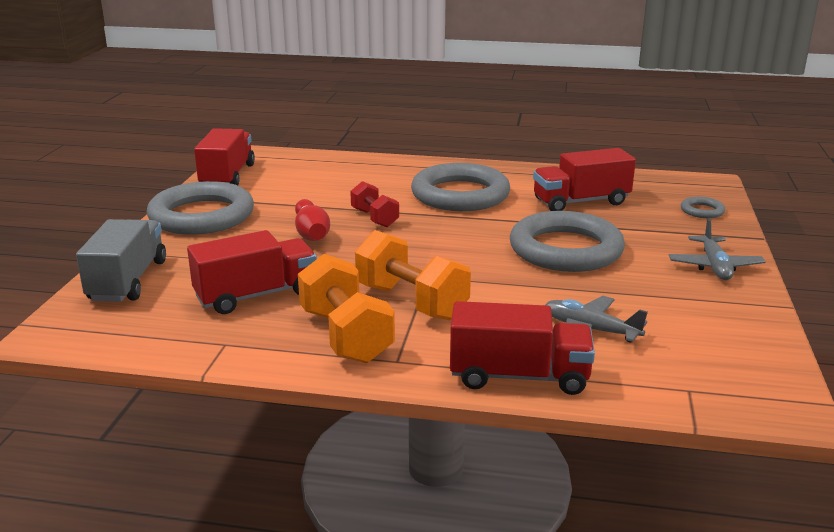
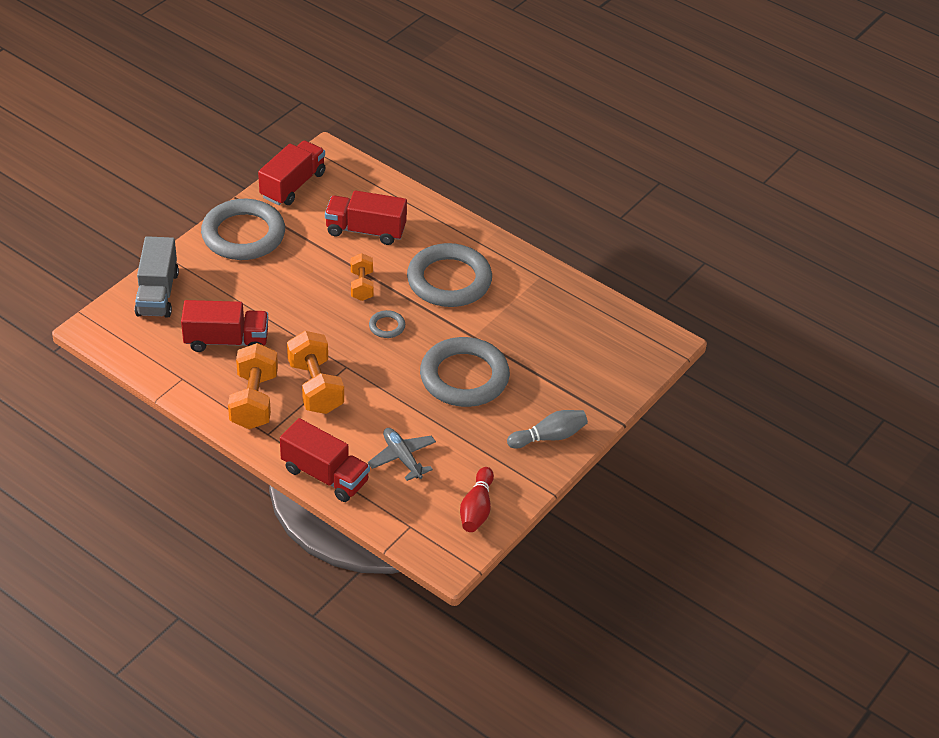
camera: 25 degrees right, 20 degrees up
grey truck [76,219,166,302] -> grey truck turned 150 degrees clockwise [135,236,179,318]
red bowling pin [295,199,330,241] -> red bowling pin moved to [460,467,494,532]
red dumbbell [350,181,399,227] -> orange dumbbell [351,253,374,301]
red truck [533,148,636,211] -> red truck moved to [325,190,407,245]
grey plane [669,218,766,280] -> grey bowling pin [507,410,588,449]
grey ring [681,197,725,218] -> grey ring moved to [369,310,405,338]

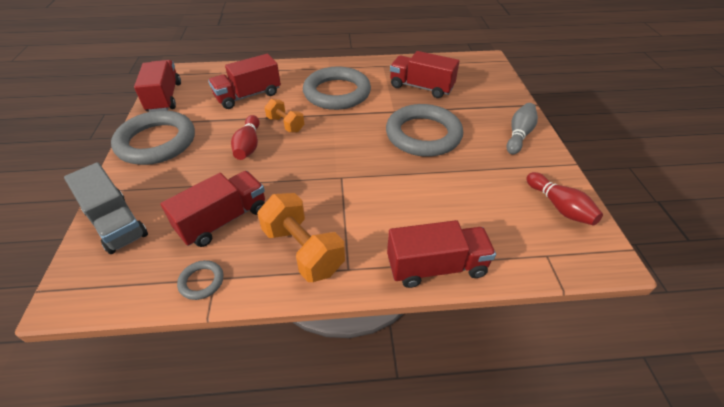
camera: 40 degrees left, 0 degrees up
orange dumbbell [287,331,344,414] -> none
grey plane [368,428,436,481] -> none
grey ring [369,310,405,338] -> grey ring moved to [177,260,223,300]
none -> red bowling pin [231,115,260,160]
none -> red truck [390,51,459,98]

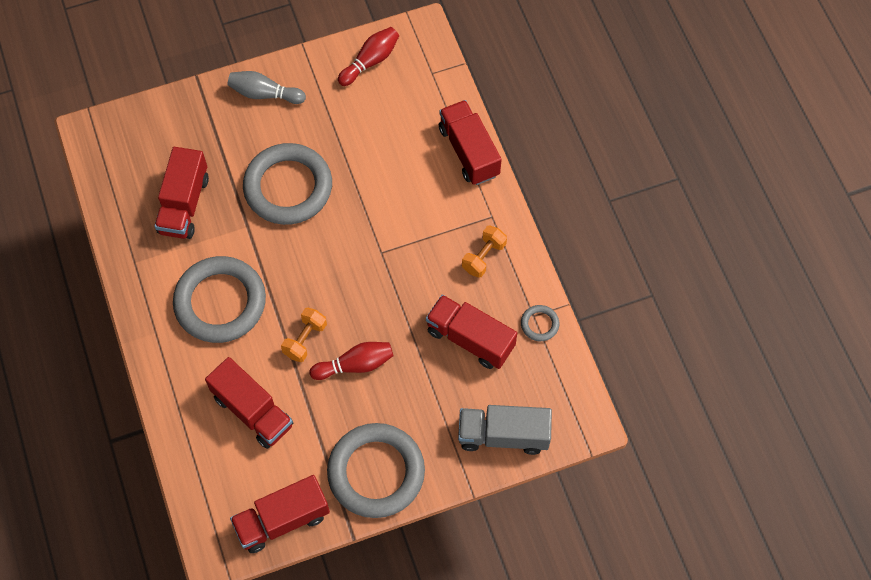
camera: 105 degrees left, 20 degrees up
grey truck [64,162,148,254] -> grey truck turned 120 degrees counterclockwise [458,405,552,455]
orange dumbbell [257,193,345,282] -> orange dumbbell [462,226,507,278], size x0.60

